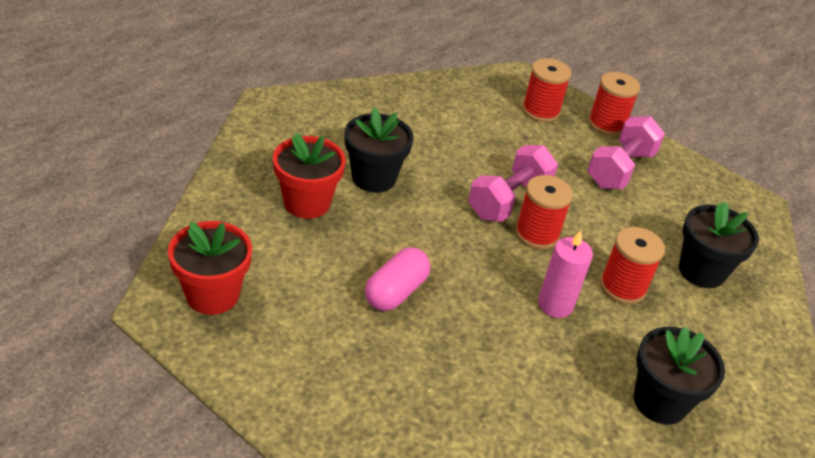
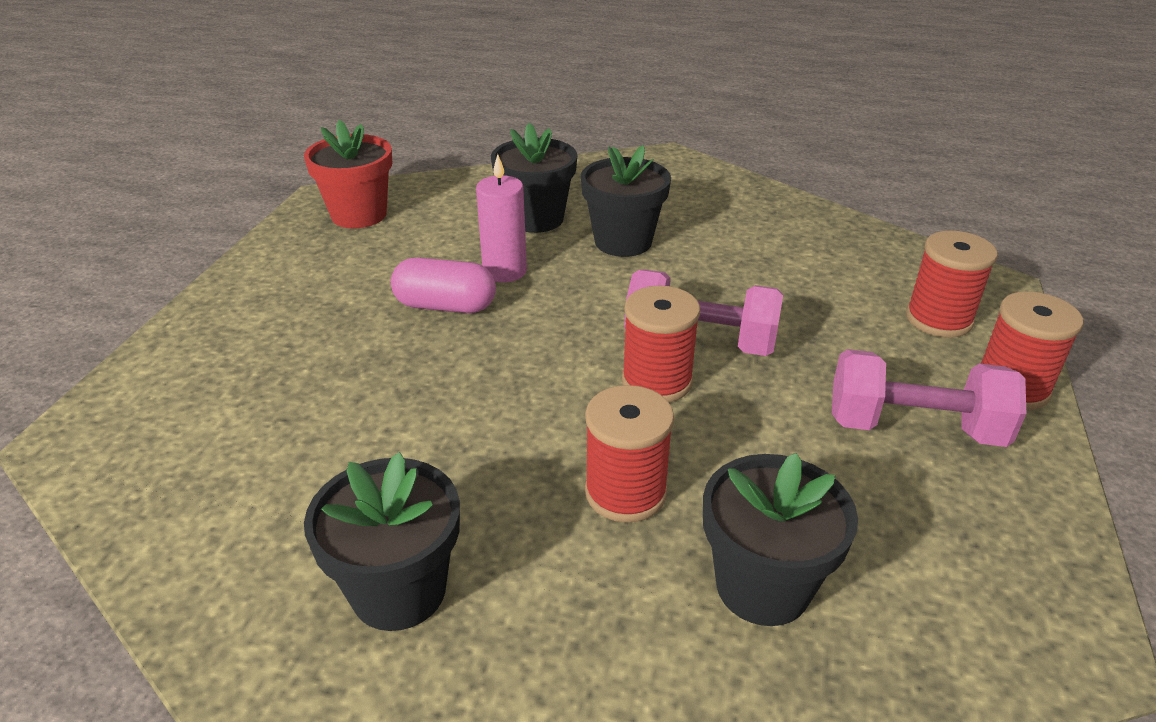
camera: 70 degrees right, 5 degrees down
red flower pot [273,133,346,219] -> black flower pot [491,123,577,233]
pink candle [538,230,593,318] -> pink candle moved to [476,154,527,282]

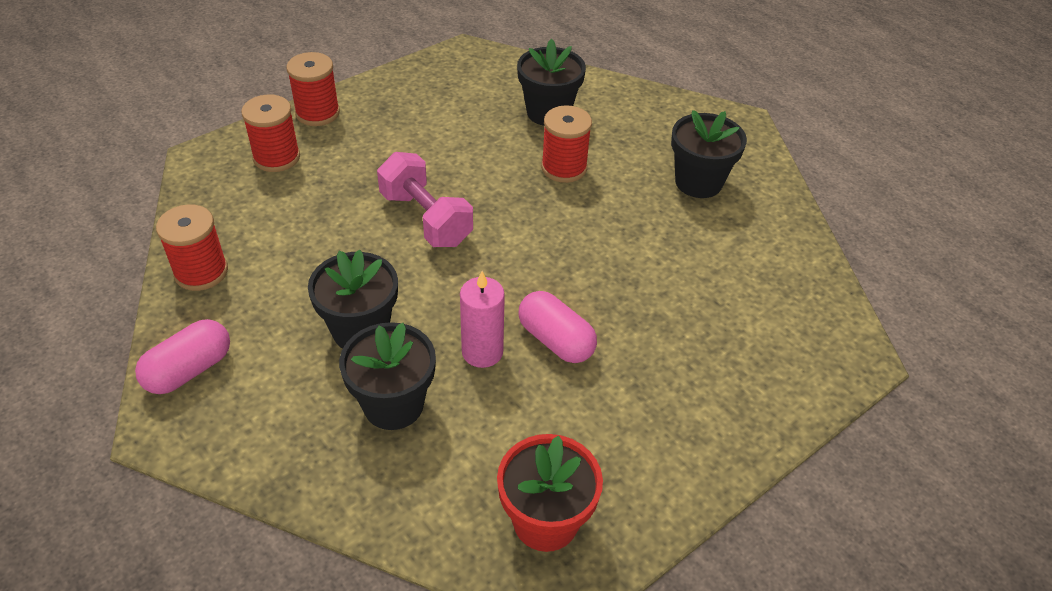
camera: 145 degrees left, 10 degrees up
red spool [622,285,700,403] -> red spool moved to [156,204,228,291]
pink dumbbell [832,349,1026,447] -> none
none -> pink capsule [135,319,230,394]

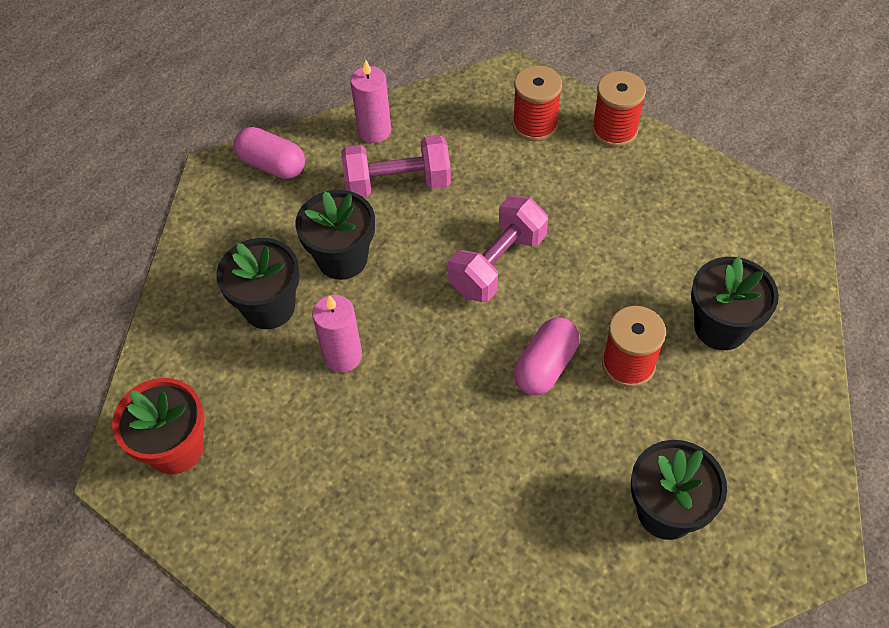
camera: 80 degrees right, 10 degrees up
red spool [156,204,228,291] -> pink candle [350,60,391,143]
pink capsule [518,291,597,363] -> pink capsule moved to [514,318,580,395]
none -> pink dumbbell [341,135,451,197]

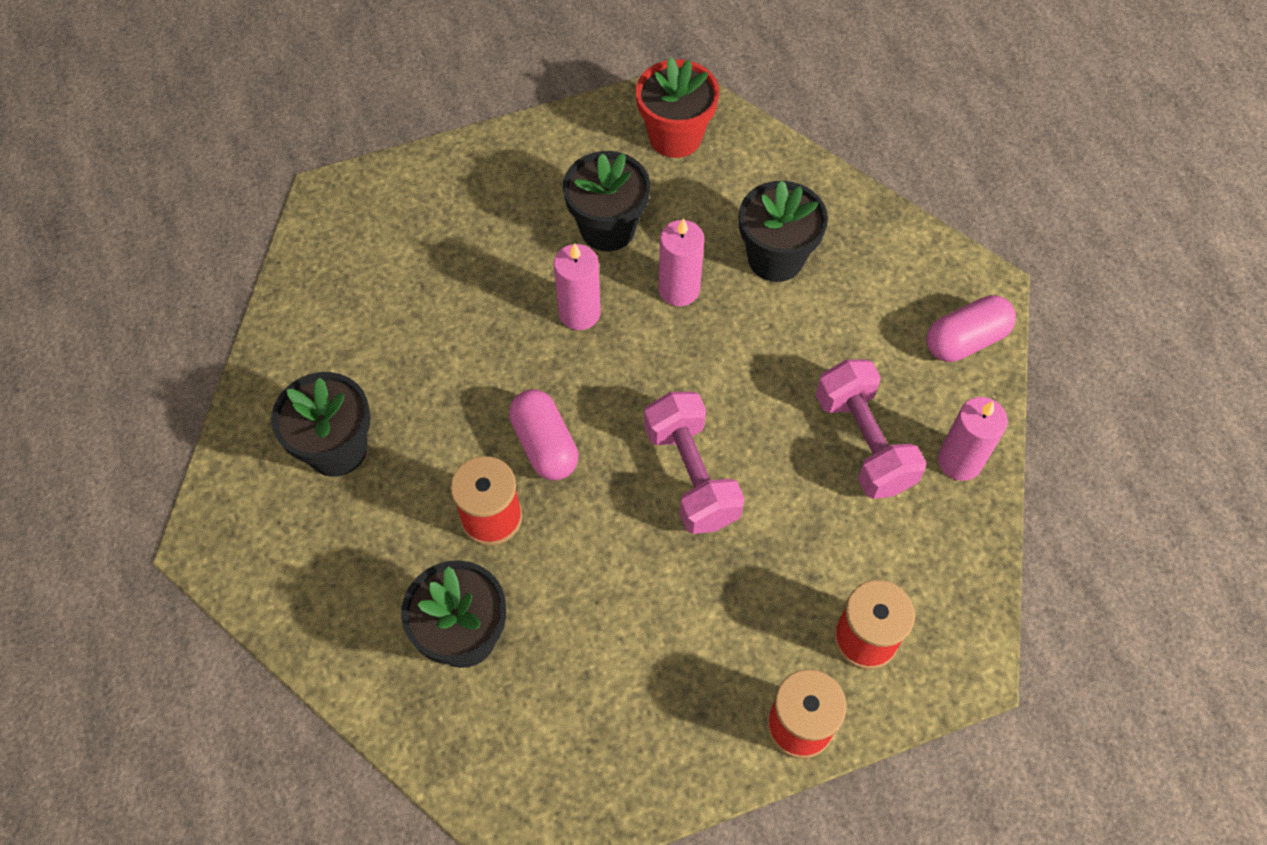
camera: 120 degrees right, 5 degrees up
black flower pot [296,190,375,280] -> black flower pot moved to [563,151,650,251]
pink dumbbell [341,135,451,197] -> pink dumbbell turned 45 degrees counterclockwise [816,359,926,499]
none -> pink candle [554,243,601,330]

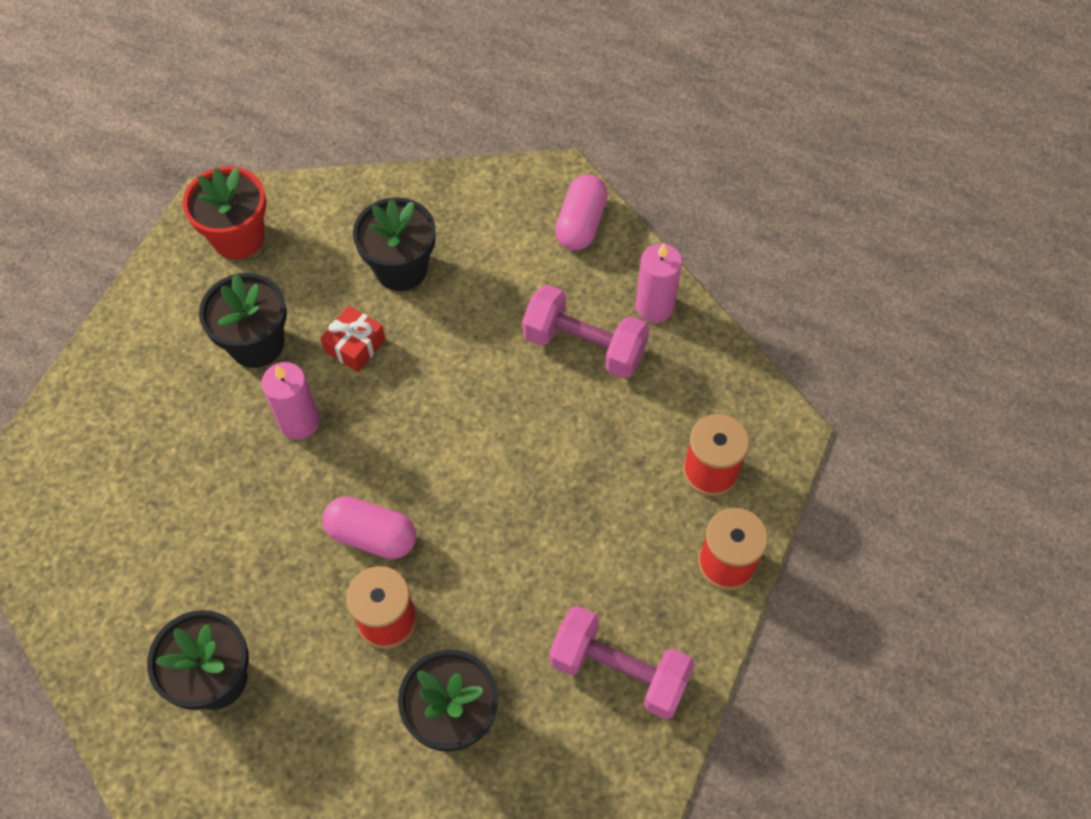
camera: 45 degrees left, 0 degrees up
pink dumbbell [644,391,745,534] -> pink dumbbell moved to [549,606,695,719]
pink candle [658,218,704,306] -> red gift [320,306,386,372]

